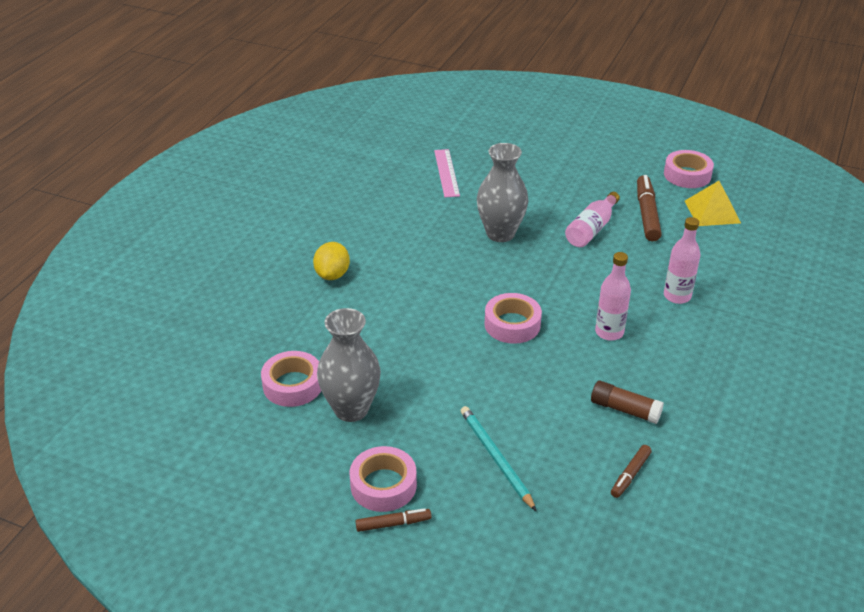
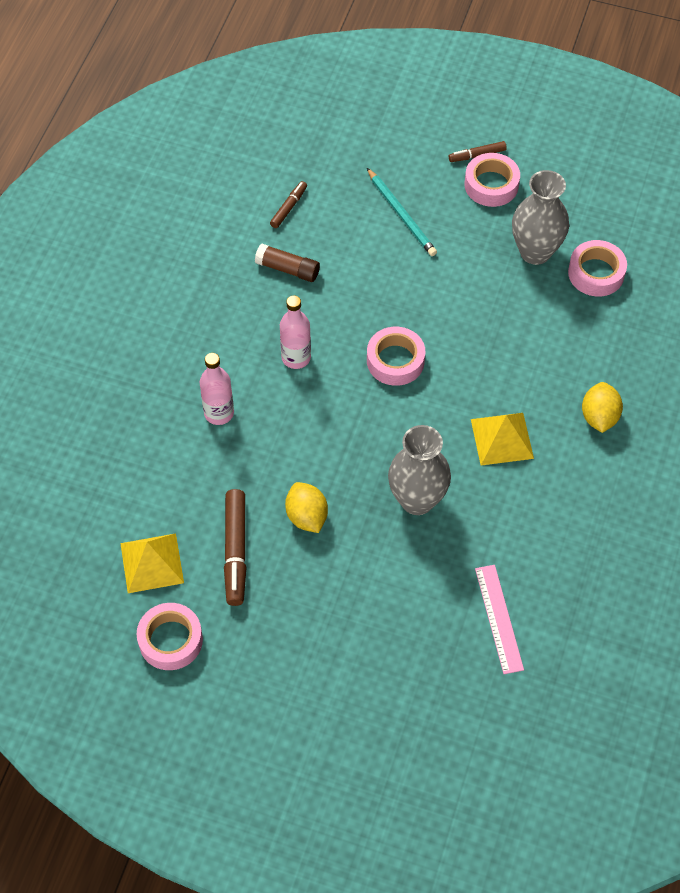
camera: 175 degrees right, 20 degrees up
pink bottle [565,192,620,247] -> yellow lemon [285,482,328,533]
none -> yellow pyramid [471,413,534,465]

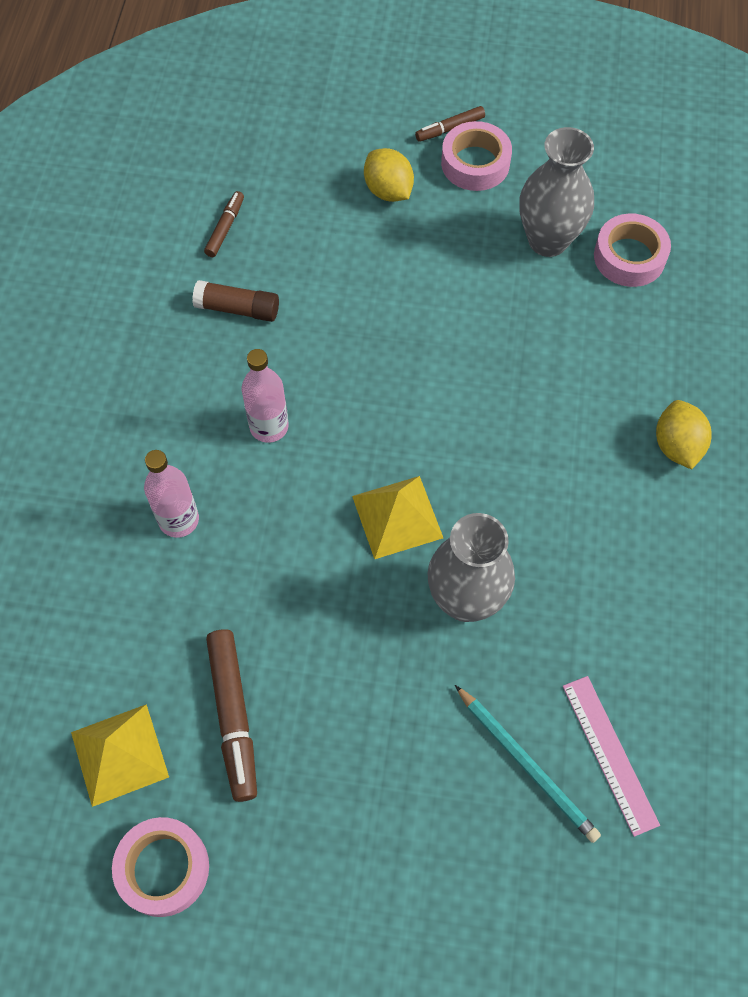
camera: 10 degrees left, 5 degrees up
yellow lemon [285,482,328,533] -> yellow lemon moved to [364,148,414,202]
turquoise pencil [367,168,437,256] -> turquoise pencil moved to [455,685,601,843]
pink tape [367,327,425,386] -> none
yellow pyramid [471,413,534,465] -> yellow pyramid moved to [352,476,443,559]

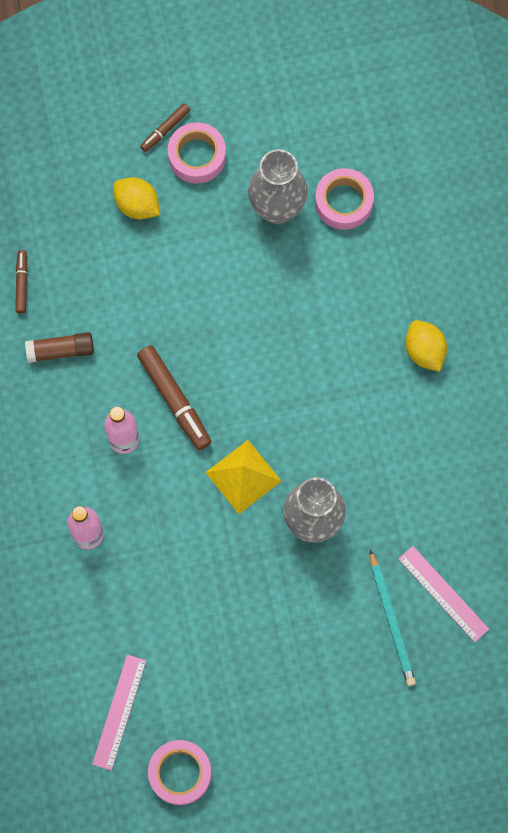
camera: 20 degrees left, 10 degrees up
yellow pyramid [71,704,169,807] -> pink ruler [92,655,146,771]
brown marker [206,629,257,802] -> brown marker moved to [137,345,211,450]
turquoise pencil [455,685,601,843] -> turquoise pencil turned 45 degrees clockwise [370,550,416,686]

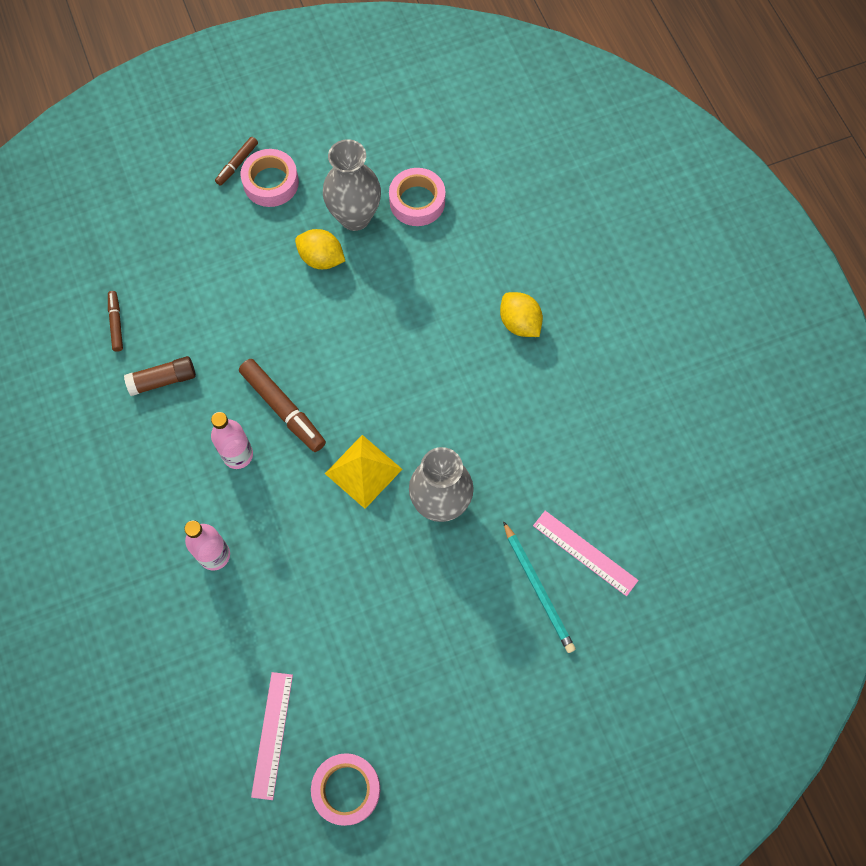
camera: 10 degrees left, 5 degrees down
yellow lemon [113,177,160,219] -> yellow lemon moved to [295,229,345,269]

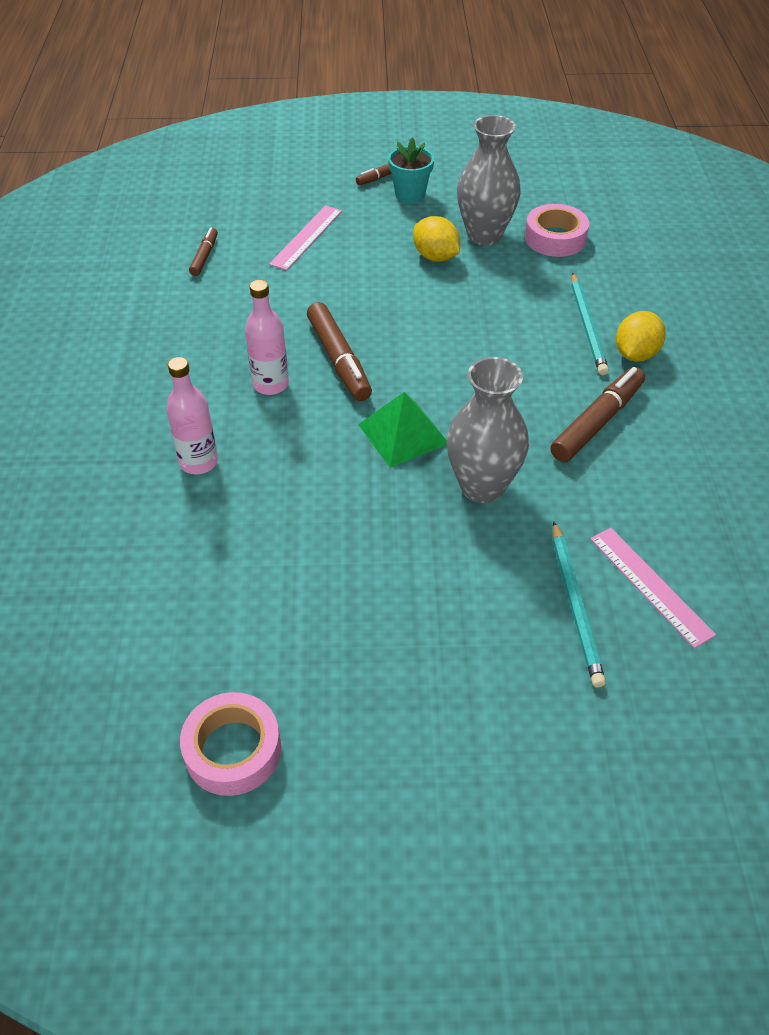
camera: 20 degrees right, 20 degrees down
brown glue stick [124,356,196,396] -> none
pink tape [241,149,299,207] -> turquoise flower pot [388,138,434,203]
pink ruler [251,672,293,800] -> pink ruler moved to [269,205,342,270]
yellow pyramid [325,435,402,509] -> green pyramid [358,392,447,467]
yellow lemon [500,292,543,337] -> yellow lemon turned 45 degrees clockwise [616,311,666,362]
none -> brown marker [550,367,645,462]
none -> turquoise pencil [571,273,609,375]

